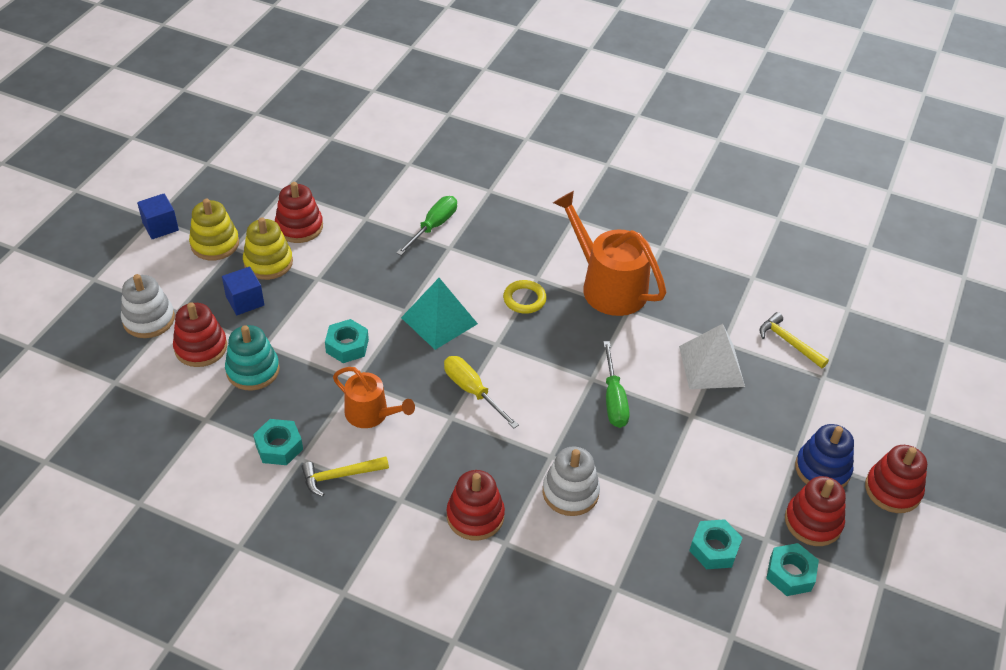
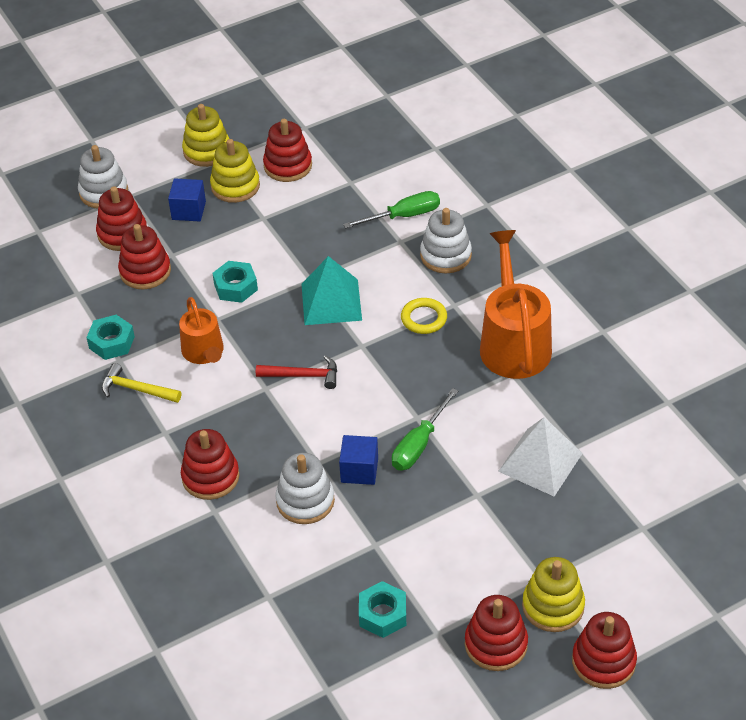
camera: 40 degrees right, 0 degrees up
blue cube [137,193,179,239] -> blue cube moved to [339,435,378,485]
turquoise stacking toy [225,325,280,390] -> red stacking toy [118,224,171,289]
yellow screwdriver [444,356,519,428] -> red hammer [256,355,337,389]
yellow hammer [760,312,829,368] -> none
turquoise nut [766,543,819,596] -> none
blue stacking toy [795,424,854,487] -> yellow stacking toy [522,557,585,632]
none -> white stacking toy [420,208,472,273]

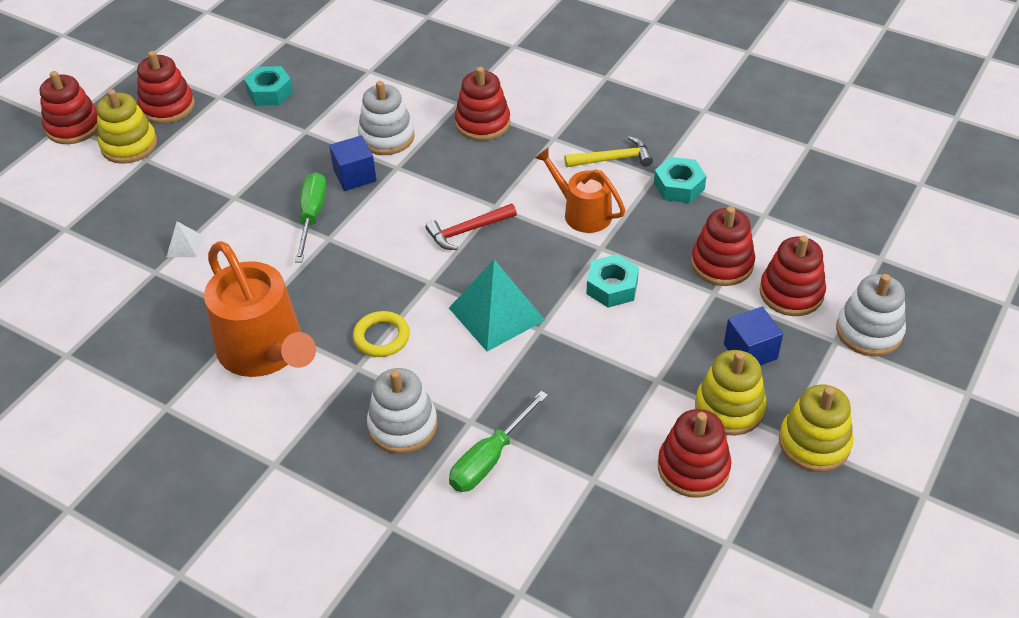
camera: 150 degrees right, 0 degrees up
white pyramid [498,417,583,496] -> white pyramid [166,221,203,257], size x0.47

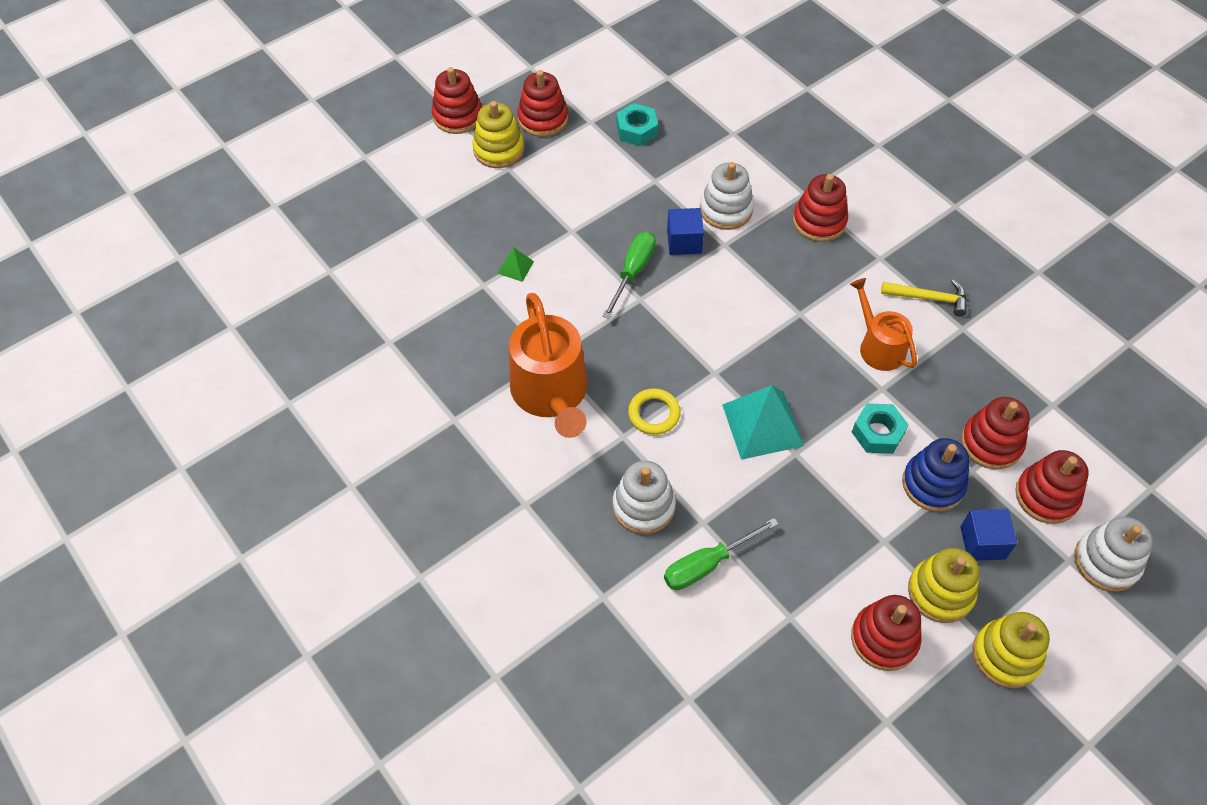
camera: 20 degrees right, 10 degrees up
white pyramid [166,221,203,257] -> green pyramid [497,247,534,282]
red hammer [425,204,517,250] -> none
turquoise nut [654,157,706,203] -> none
none -> blue stacking toy [902,438,969,512]

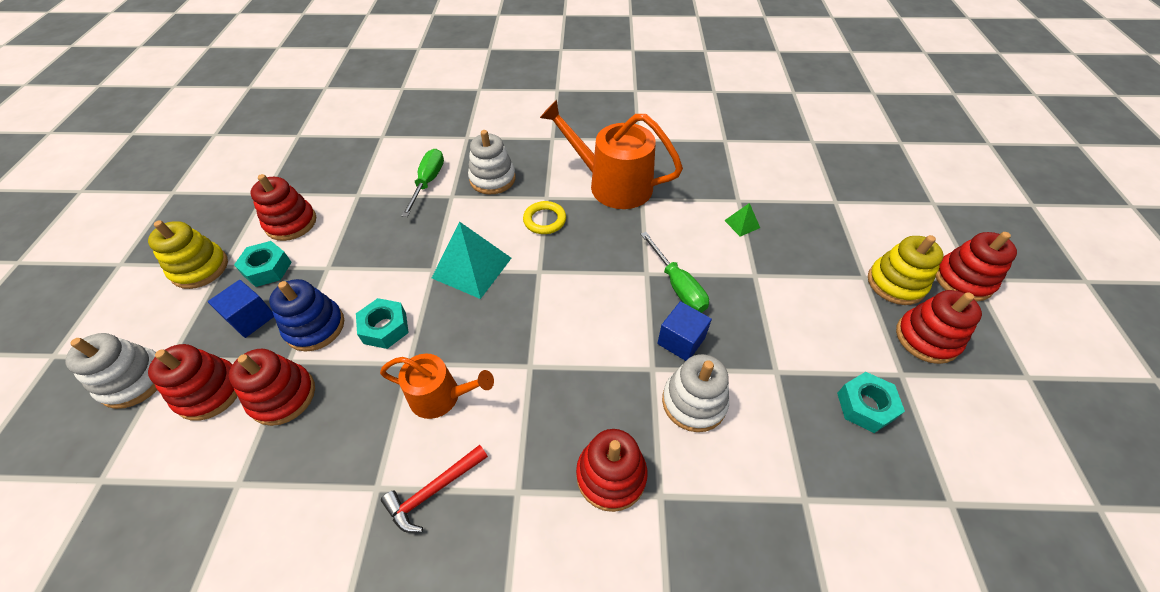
camera: 130 degrees right, 5 degrees down
yellow hammer [881,280,967,316] -> red hammer [381,445,488,533]
yellow stacking toy [908,548,979,623] -> turquoise nut [234,241,292,287]

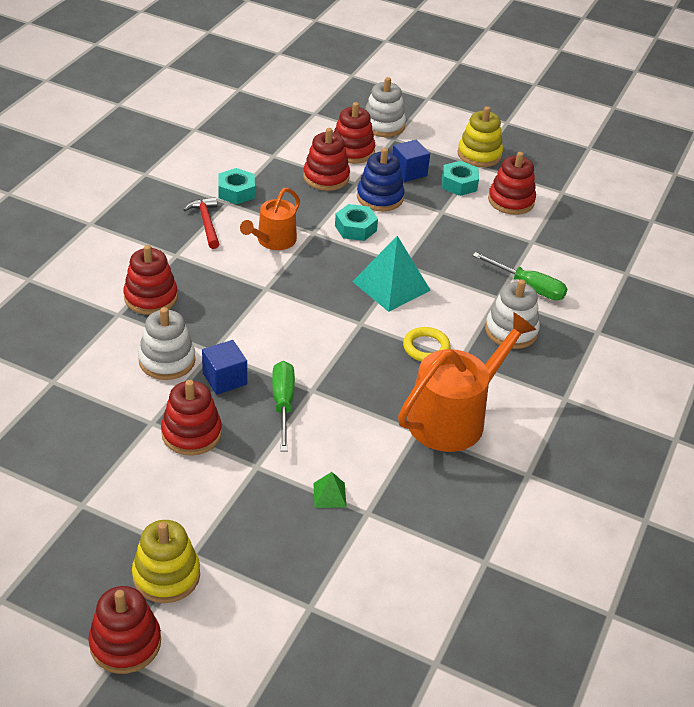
camera: 110 degrees right, 10 degrees down
green screwdriver [641,232,709,313] -> green screwdriver turned 90 degrees clockwise [272,361,295,451]
turquoise nut [837,372,905,433] -> turquoise nut moved to [218,168,255,204]
red stacking toy [896,290,982,364] -> red stacking toy moved to [161,380,222,456]

